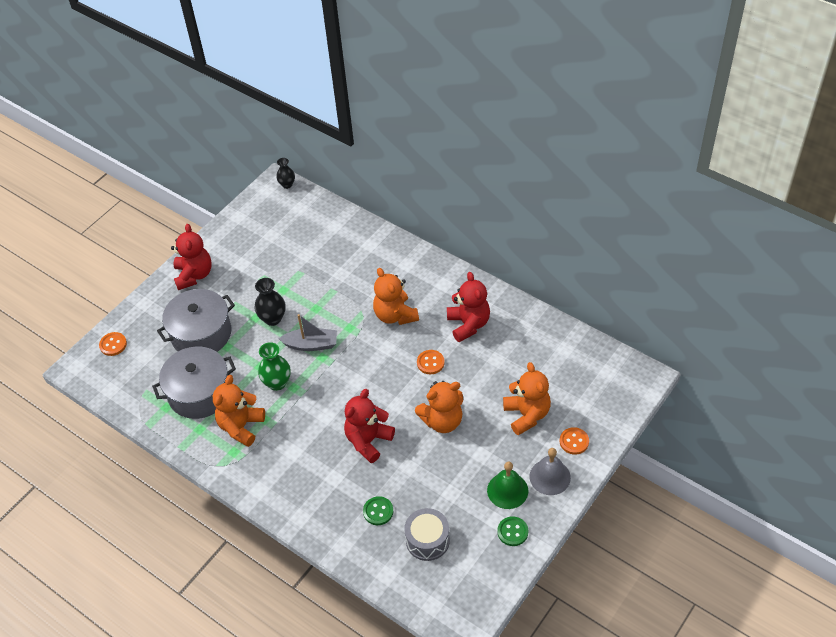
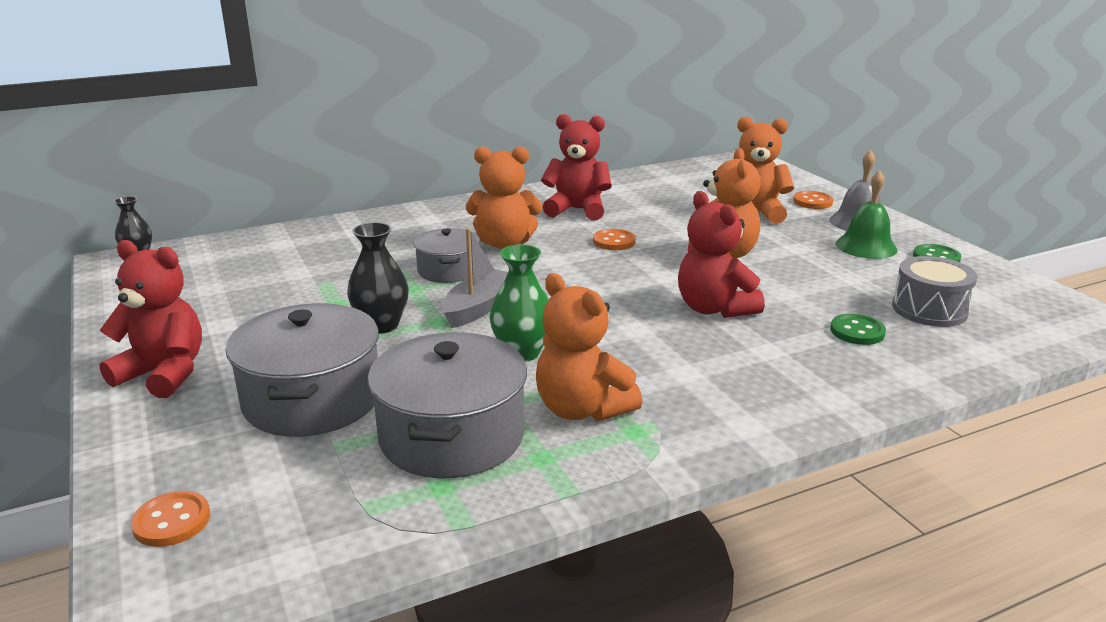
camera: 65 degrees left, 25 degrees down
none -> grey pot [414,228,480,283]

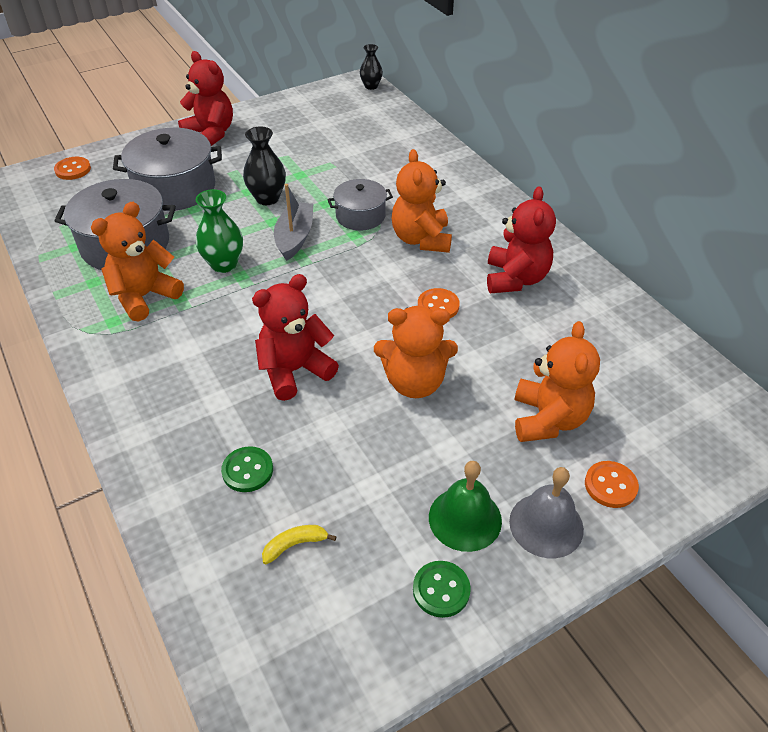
camera: 85 degrees right, 20 degrees up
red teddy bear [100,240,202,398] -> red teddy bear turned 60 degrees counterclockwise [178,51,233,146]
grey boat [442,228,508,328] -> grey boat turned 105 degrees counterclockwise [274,184,313,261]
grey drum [892,256,978,327] -> yellow banana [262,525,337,564]

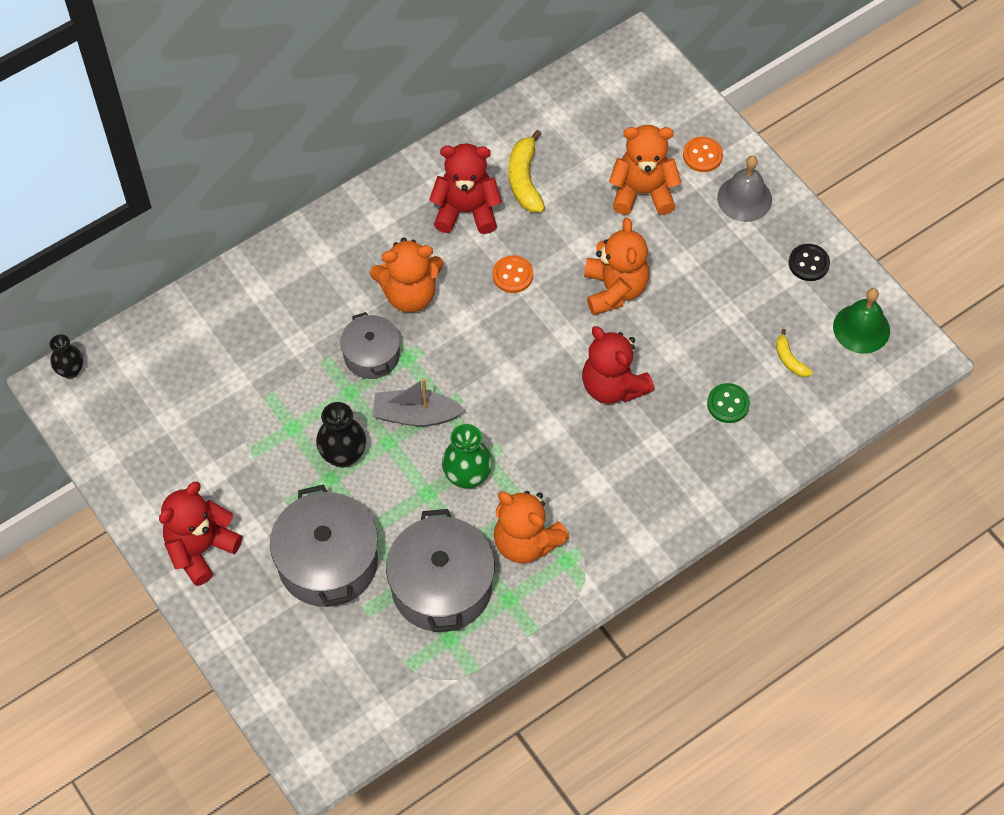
camera: 95 degrees left, 15 degrees up
orange button [54,157,91,180] -> none
green button [413,561,471,618] -> black button [789,244,830,281]
green bell [429,461,502,552] -> green bell moved to [833,288,890,354]
none -> yellow banana [509,130,545,212]

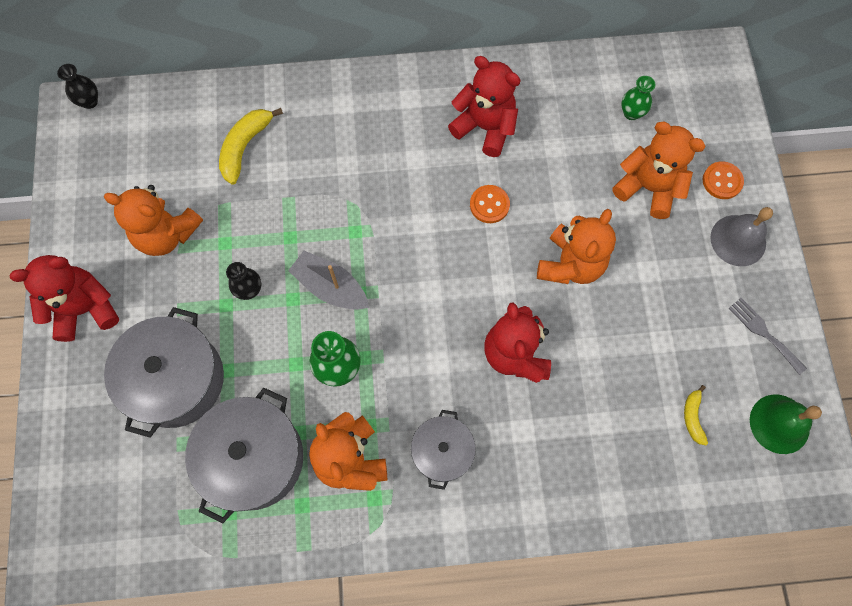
camera: 30 degrees right, 10 degrees up
black vase [316,402,366,468] -> black vase [226,262,261,300], size x0.66
grey pot [340,312,400,379] -> grey pot moved to [411,410,476,490]
orange teddy bear [370,238,444,312] -> orange teddy bear moved to [104,185,203,256]
yellow banana [509,130,545,212] -> yellow banana moved to [219,108,283,185]
green button [707,383,750,423] -> none
black button [789,244,830,281] -> grey fork [728,298,807,375]
none -> green vase [621,76,656,120]

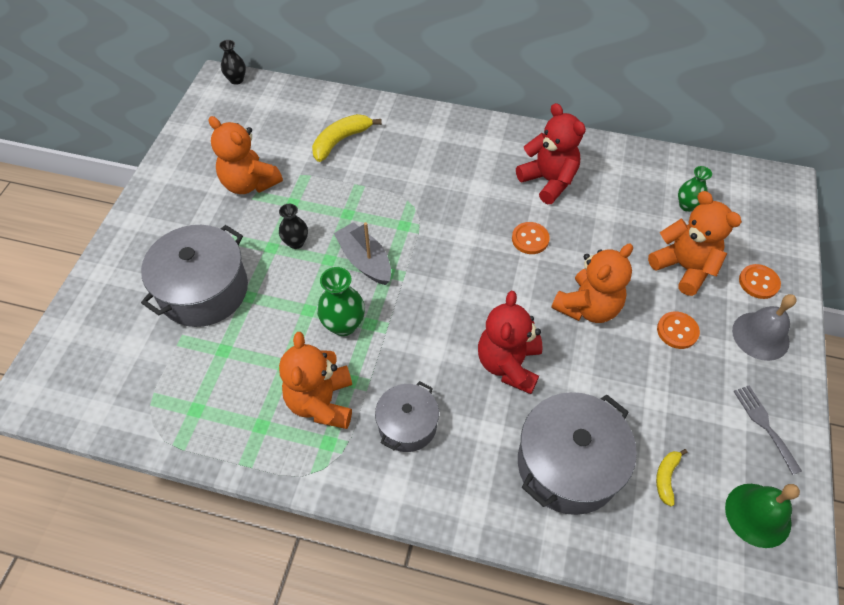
camera: 20 degrees right, 15 degrees down
red teddy bear [10,255,119,342] -> none
grey pot [185,388,303,523] -> grey pot moved to [518,392,637,515]
none -> orange button [657,311,700,349]

